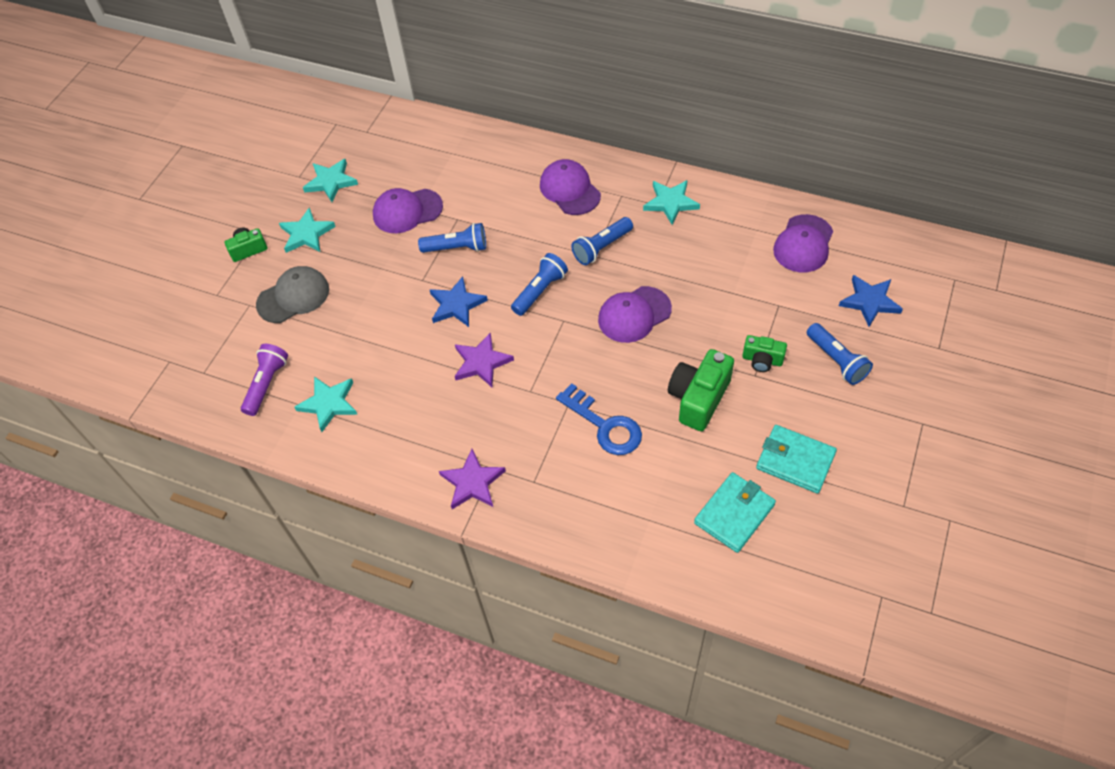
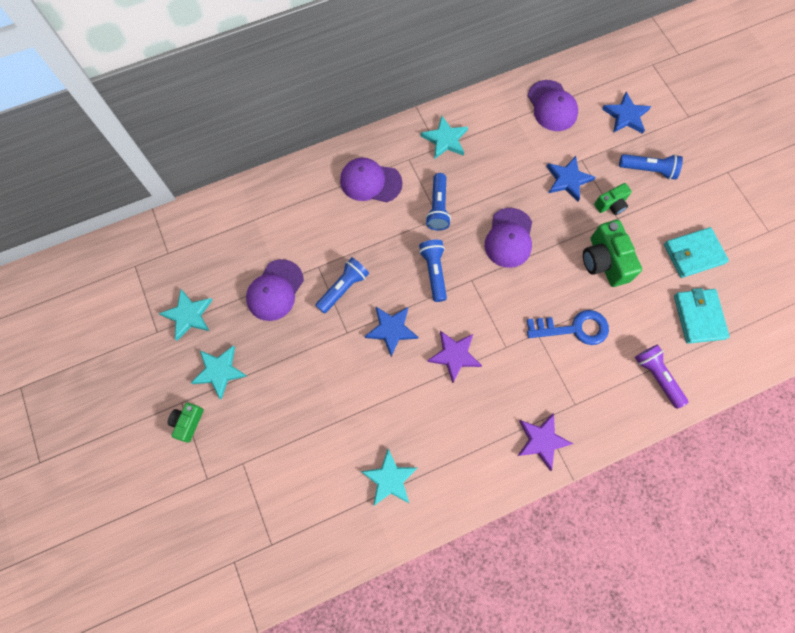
camera: 50 degrees left, 15 degrees up
purple flashlight [241,344,288,416] -> purple flashlight moved to [635,345,688,409]
grey cap [256,266,329,323] -> none
none -> blue star [546,156,596,202]

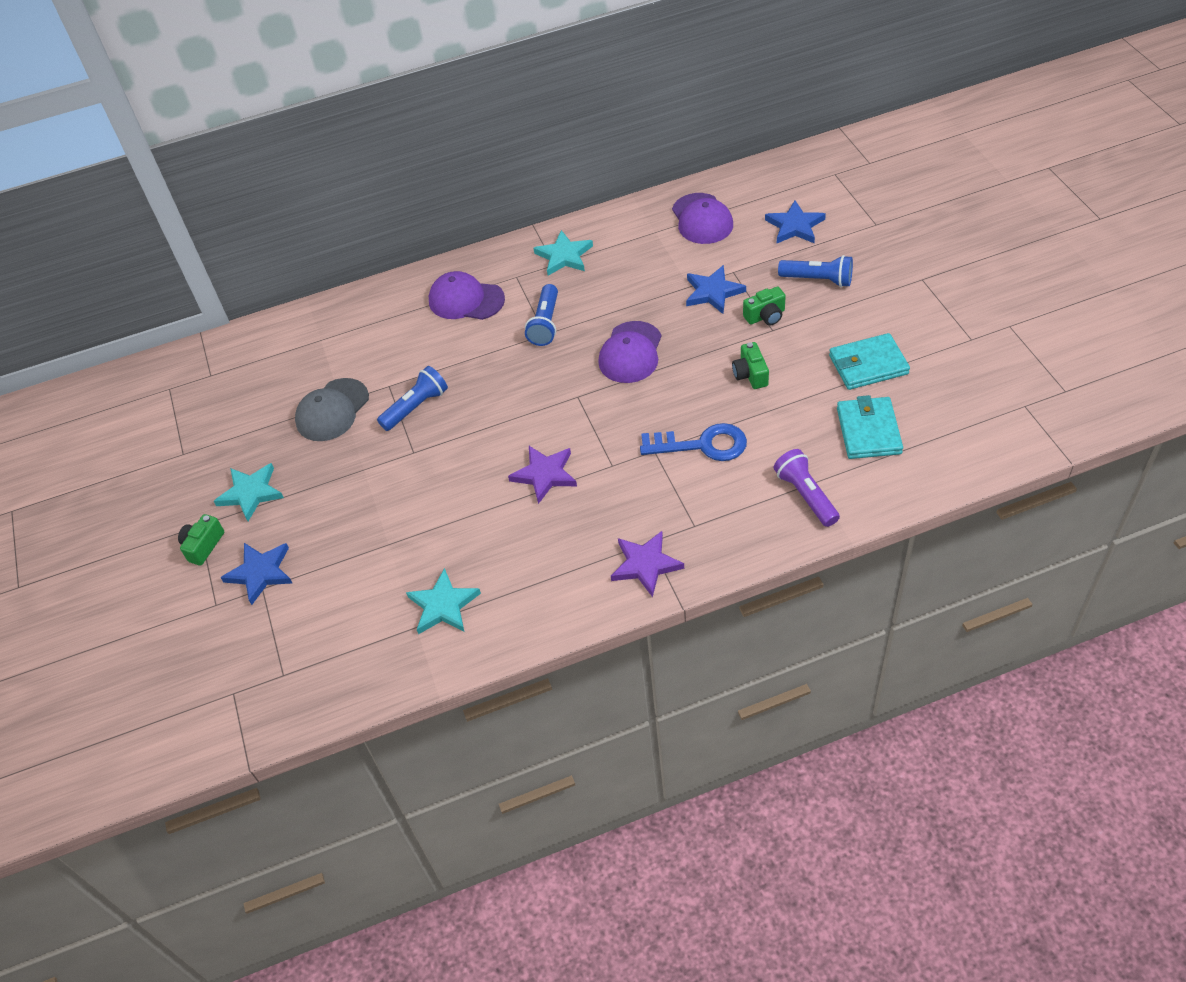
camera: 10 degrees right, 20 degrees down
turquoise star [158,289,213,341] -> none
purple cap [246,259,304,321] -> grey cap [295,378,369,441]
blue star [365,307,418,357] -> blue star moved to [220,543,292,605]
blue flashlight [419,240,447,302] -> none
green camera [583,220,642,287] -> green camera [732,342,769,389], size x0.57

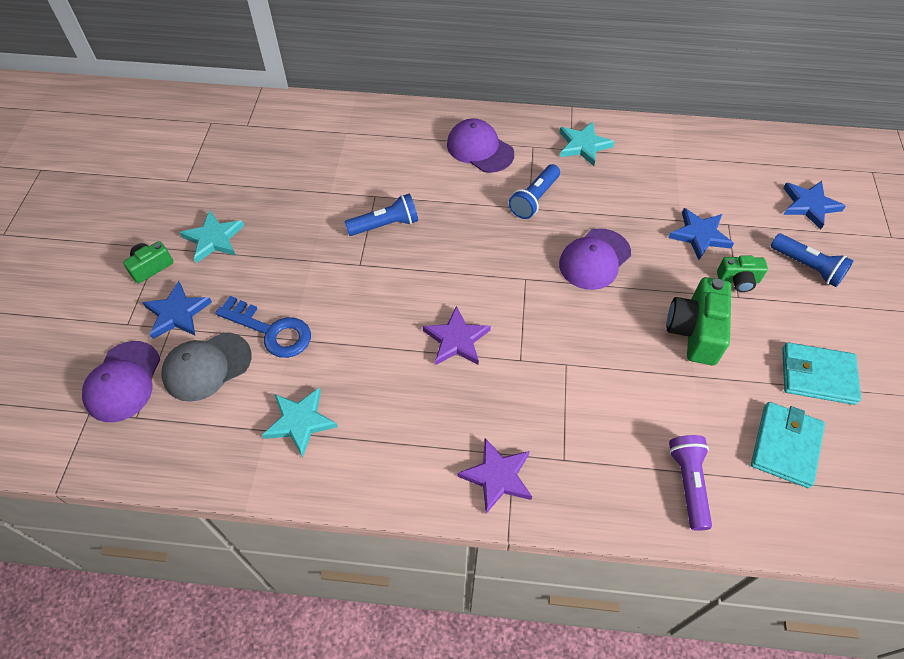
camera: 20 degrees right, 5 degrees up
grey cap [295,378,369,441] -> grey cap moved to [161,332,252,402]
blue key [640,423,747,461] -> blue key moved to [216,296,311,358]
purple cap [672,193,733,244] -> purple cap moved to [82,341,160,422]
green camera [732,342,769,389] -> green camera [666,277,731,365], size x1.74

